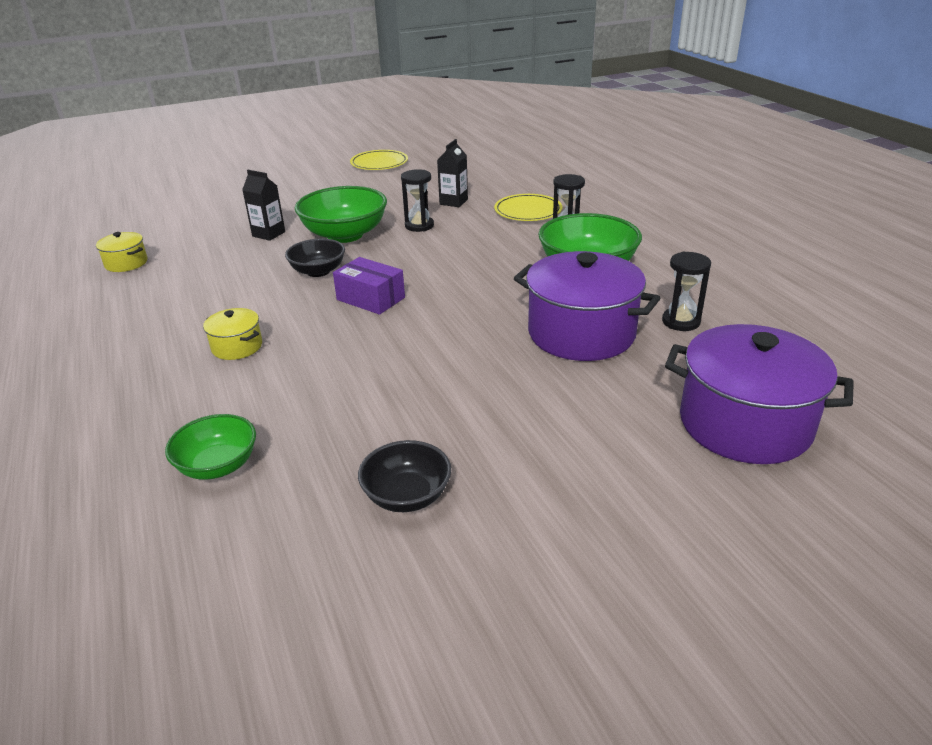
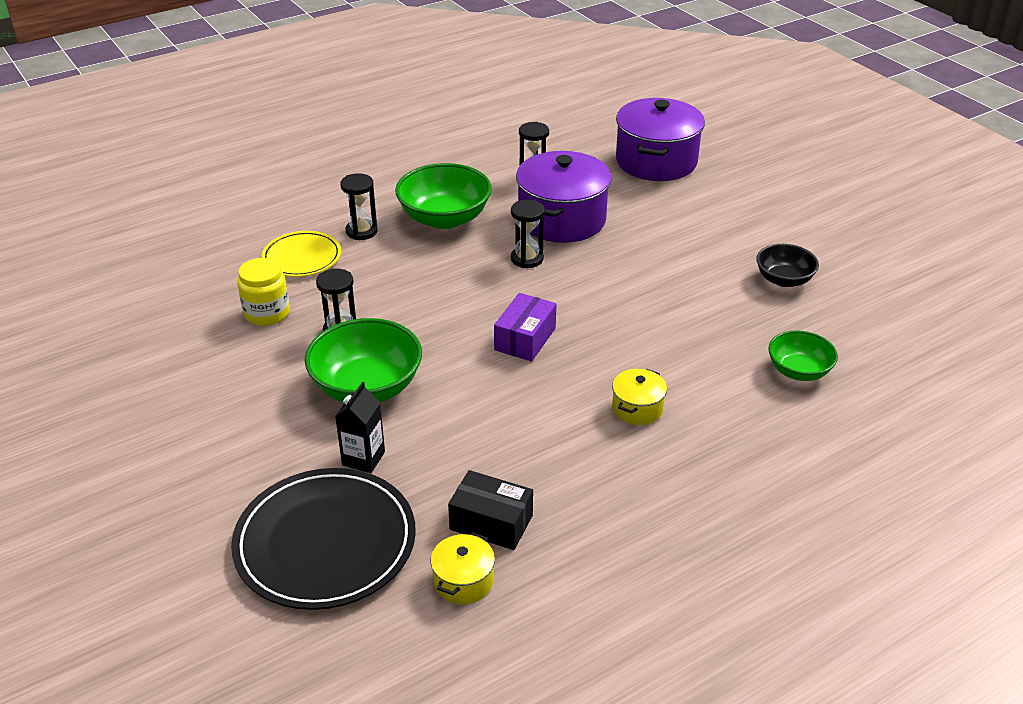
camera: 100 degrees left, 5 degrees up
black bowl [285,239,345,277] -> none
yellow plate [350,150,408,170] -> none
black carton [437,139,468,207] -> yellow jar [238,258,290,326]
none -> black plate [231,468,416,610]
none -> black box [448,470,533,550]
none -> black hourglass [511,200,545,268]

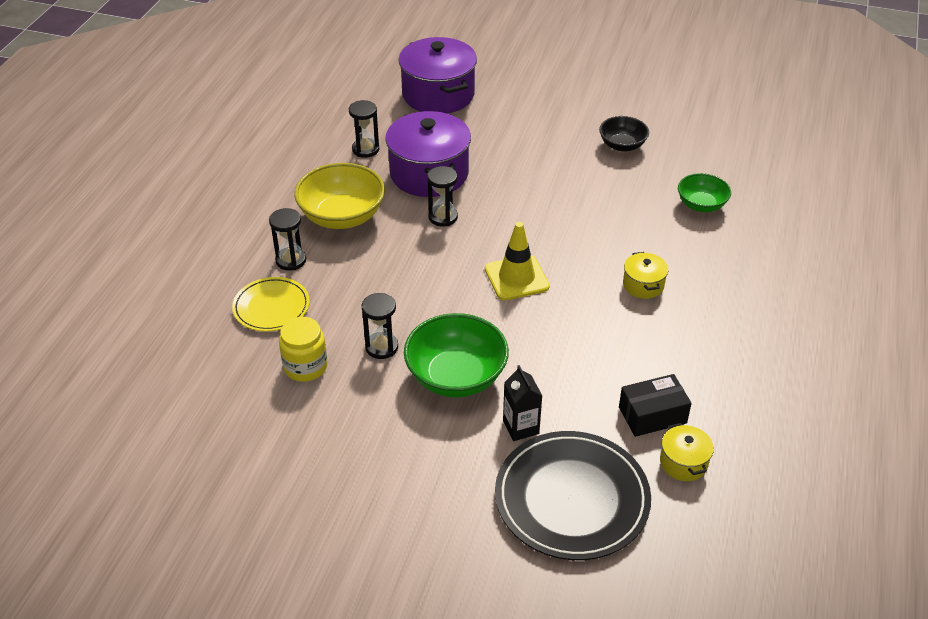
camera: 40 degrees left, 5 degrees up
green bowl [395,163,492,229] -> yellow bowl [294,163,385,229]
purple box [494,293,556,362] -> yellow traffic cone [485,222,550,301]

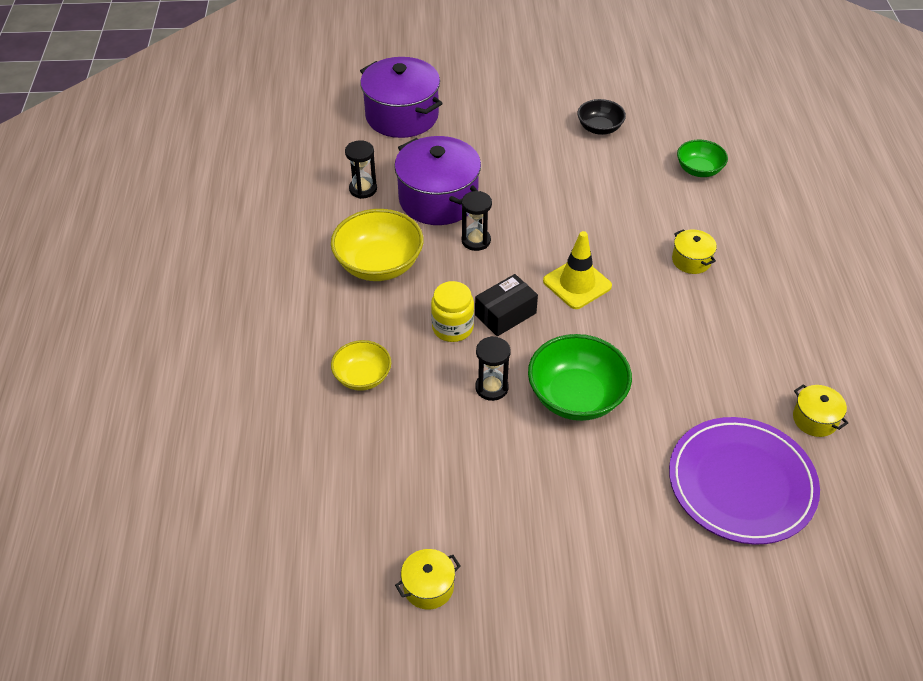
camera: 20 degrees left, 5 degrees up
yellow plate [232,277,310,331] -> yellow bowl [331,340,391,391]
black hourglass [269,208,306,271] -> none
yellow jar [279,317,328,382] -> yellow jar moved to [431,281,474,342]
black plate [495,431,651,560] -> purple plate [669,417,820,545]
black carton [503,365,542,441] -> none
black box [619,374,692,437] -> black box moved to [475,274,538,336]
none -> yellow pot [395,549,461,610]

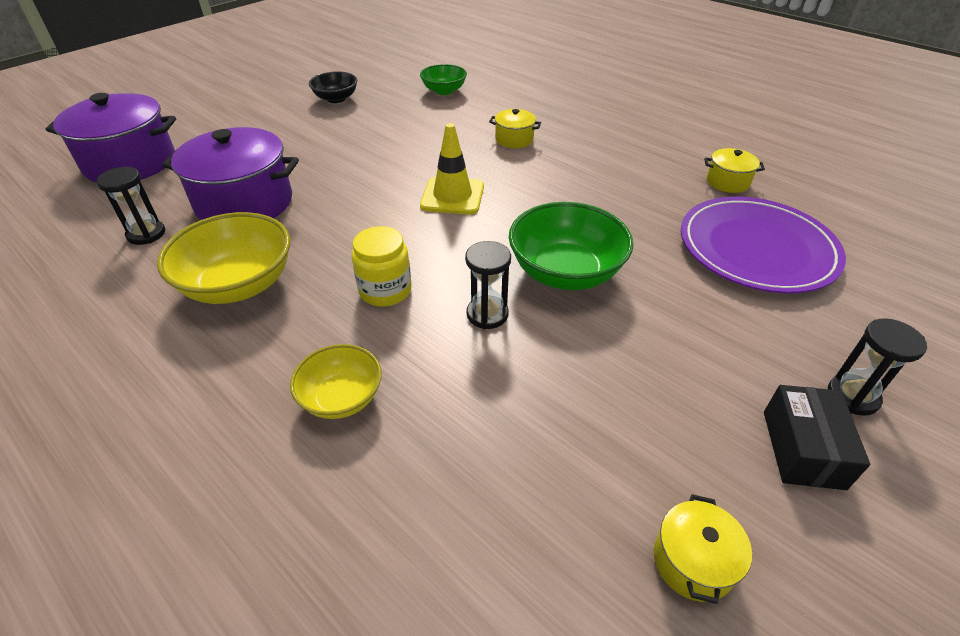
camera: 45 degrees left, 5 degrees down
black hourglass [462,191,492,251] -> black hourglass moved to [828,318,927,416]
black box [475,274,538,336] -> black box moved to [764,385,870,490]

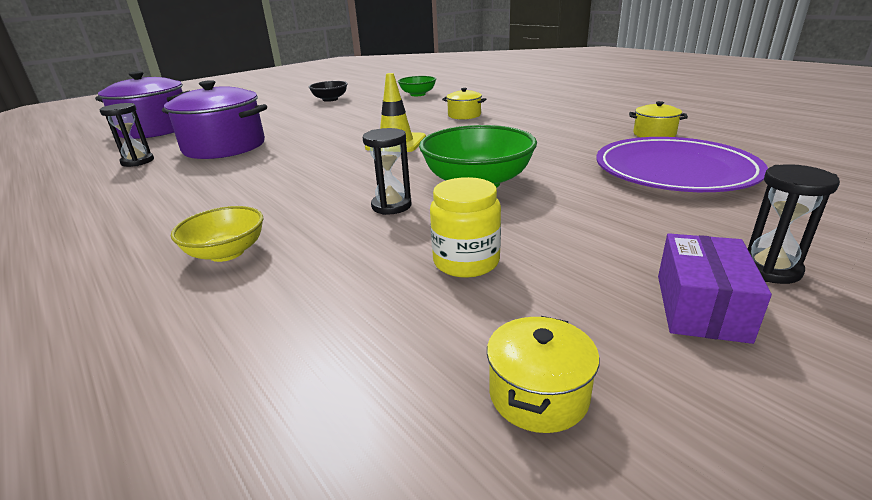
camera: 10 degrees right, 15 degrees down
yellow bowl [157,212,290,304] -> none
yellow jar [352,226,412,307] -> yellow jar moved to [430,177,501,278]
black box [764,385,870,490] -> purple box [658,233,772,344]

